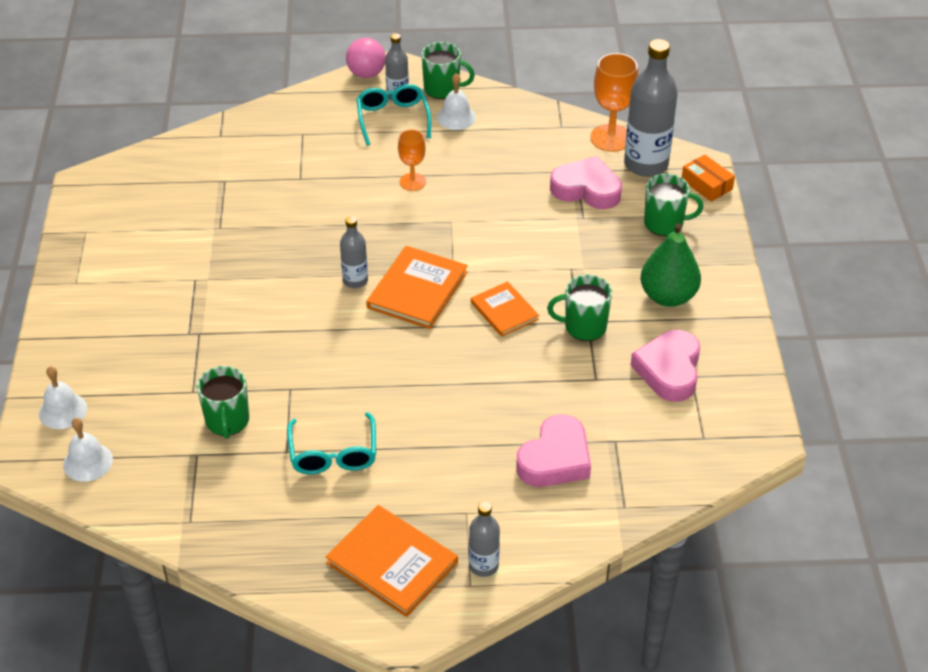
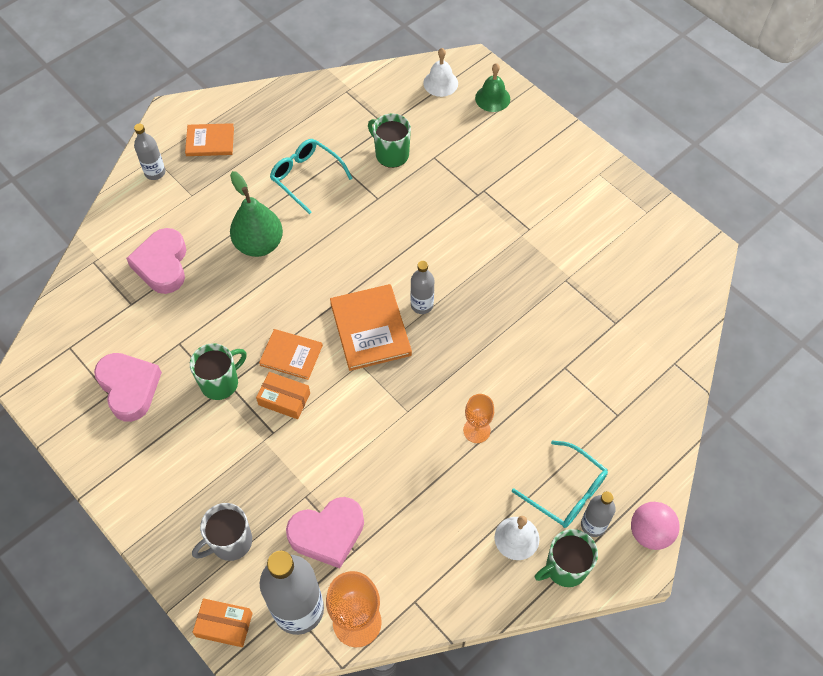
camera: 140 degrees right, 15 degrees up
white bell [39,366,87,429] -> green bell [475,63,510,112]
orange book [326,505,458,617] -> orange book [185,123,234,156], size x0.63
green pear [641,223,701,307] -> green pear moved to [230,171,283,257]
green mug [644,173,703,236] -> grey mug [192,503,252,561]
none -> orange box [256,372,310,419]

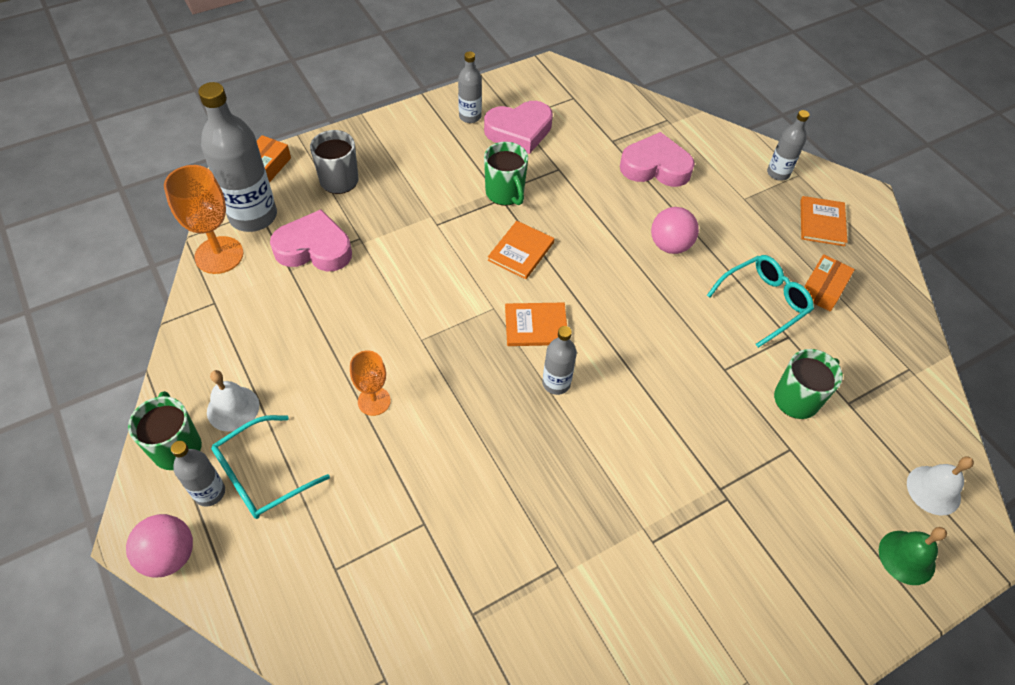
camera: 100 degrees right, 5 degrees down
green pear [230,171,283,257] -> pink ball [651,207,699,254]
orange box [256,372,310,419] -> orange box moved to [804,254,855,312]
pink heart [286,497,364,568] -> pink heart turned 105 degrees clockwise [270,209,352,271]
orange book [330,284,412,371] -> orange book [505,303,567,346], size x0.63
none -> grey bottle [458,51,482,123]

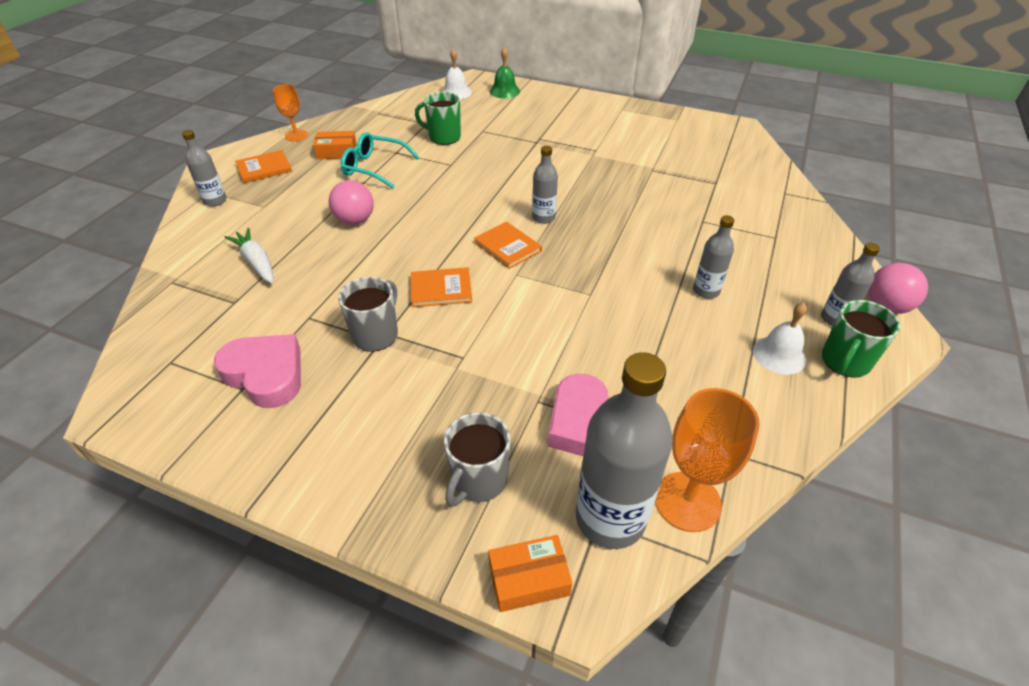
camera: 125 degrees left, 10 degrees down
turquoise glasses [211,415,330,519] -> none
orange goblet [350,350,391,416] -> orange goblet moved to [273,84,308,141]
grey bottle [458,51,482,123] -> grey bottle moved to [693,215,734,299]
green mug [484,142,528,206] -> grey mug [338,277,398,352]
pink heart [620,132,695,187] -> white carrot [224,228,273,283]

